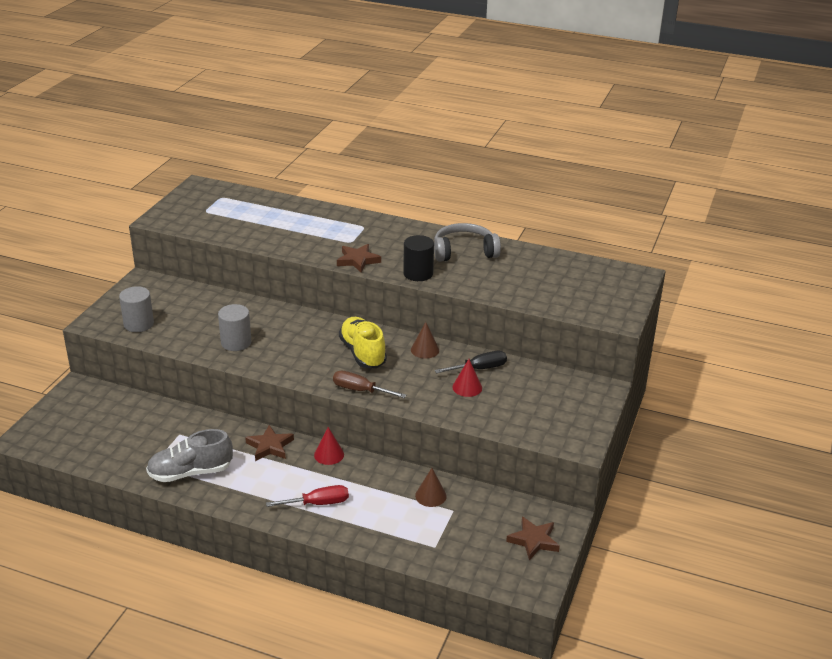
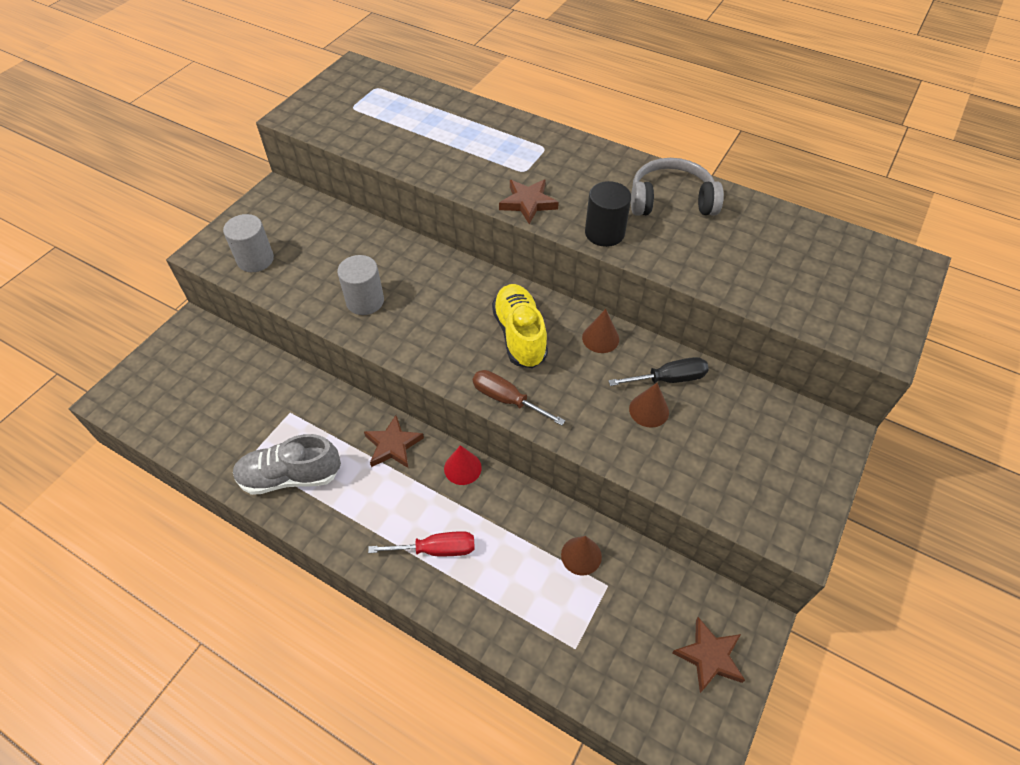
camera: 10 degrees right, 20 degrees up
red cone [452,359,482,397] -> brown cone [629,383,669,428]

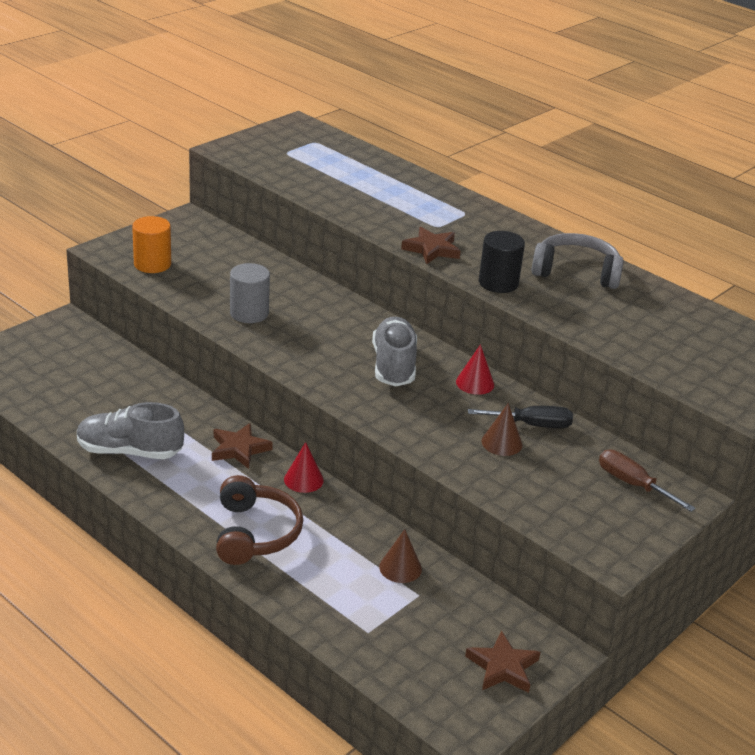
camera: 10 degrees right, 20 degrees down
grey cylinder [223,214,274,272] -> orange cylinder [132,216,171,273]
red screwdriver [368,531,475,556] -> brown headphones [216,475,303,565]
brown screwdriver [473,370,565,426] -> brown screwdriver moved to [599,450,695,512]
yellow shoe [492,284,548,368] -> grey shoe [372,317,417,386]
brown cone [582,309,619,353] -> red cone [456,344,494,395]

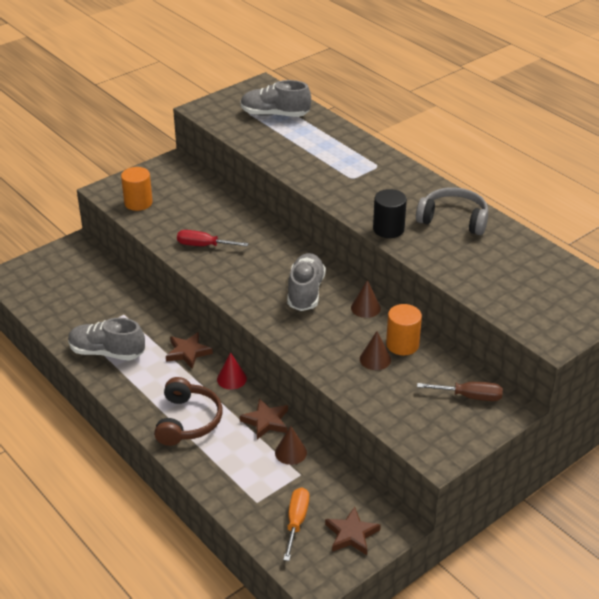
camera: 10 degrees right, 5 degrees up
grey cylinder [230,263,270,323] -> red screwdriver [177,230,249,246]
brown star [401,227,461,264] -> brown star moved to [240,398,288,440]
red cone [456,344,494,395] -> brown cone [351,280,381,318]
black screwdriver [468,406,573,428] -> orange cylinder [386,304,422,355]
brown screwdriver [599,450,695,512] -> brown screwdriver turned 135 degrees clockwise [417,382,503,401]
none -> grey shoe [241,80,311,117]
none -> orange screwdriver [283,487,309,561]

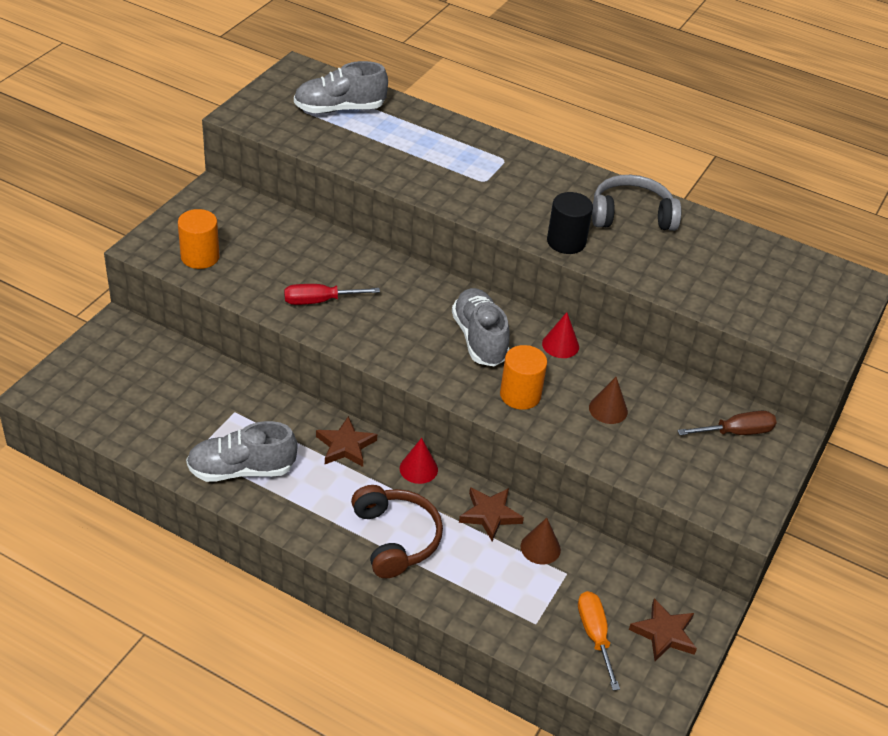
camera: 25 degrees left, 5 degrees up
brown cone [351,280,381,318] -> red cone [542,312,579,358]
orange cylinder [386,304,422,355] -> orange cylinder moved to [500,345,547,410]

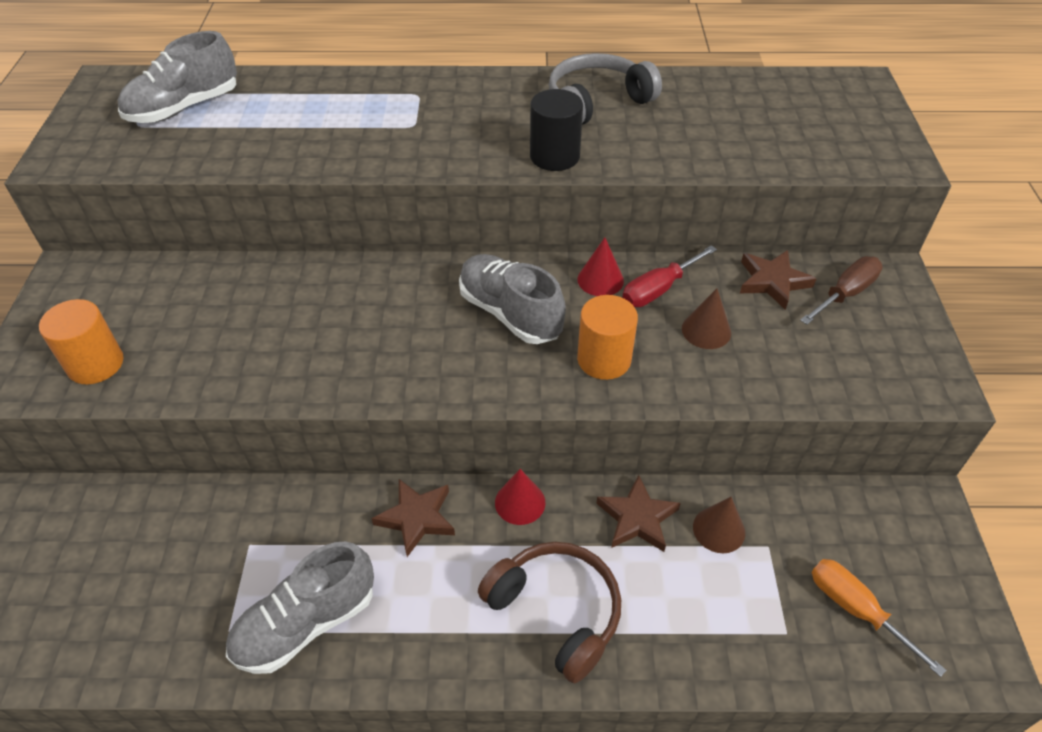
camera: 25 degrees left, 5 degrees up
red screwdriver [284,284,380,305] -> red screwdriver moved to [622,245,717,307]
brown star [629,598,697,661] -> brown star moved to [740,250,816,310]

